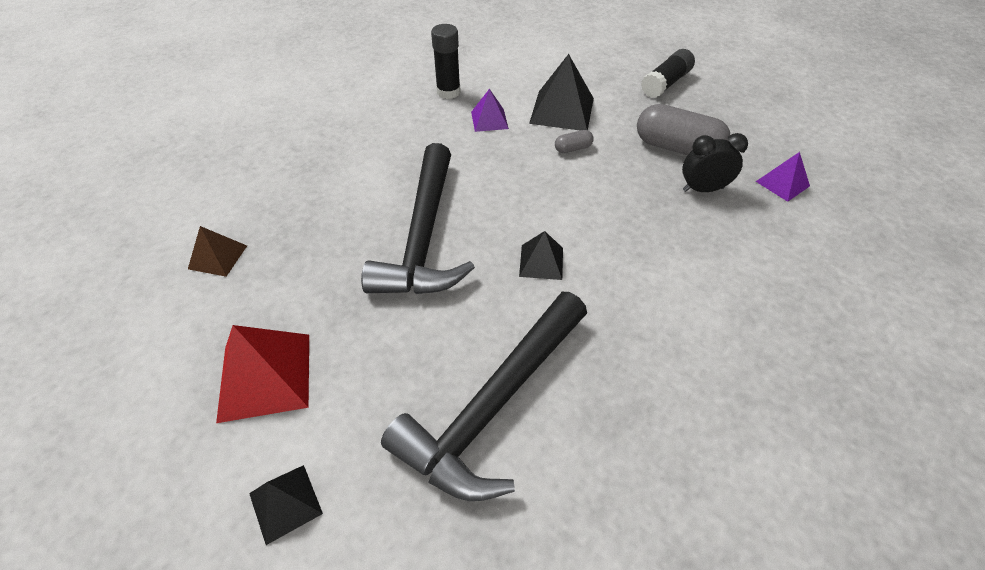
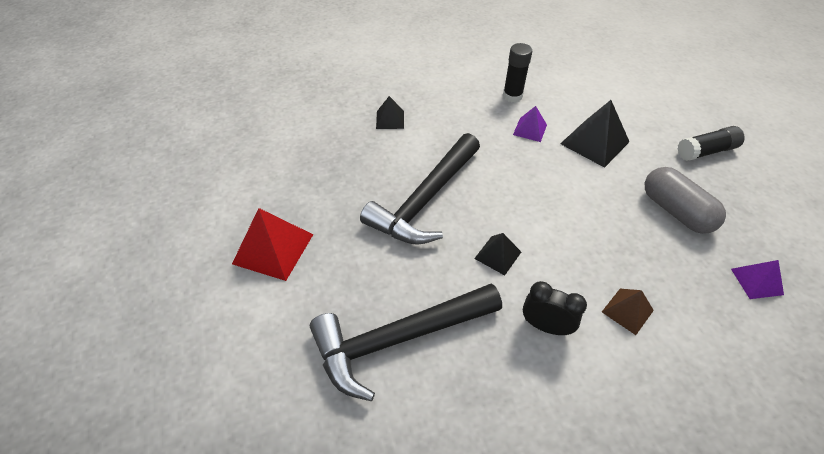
camera: 30 degrees right, 0 degrees up
brown pyramid [188,226,247,277] -> brown pyramid moved to [602,289,654,335]
black pyramid [249,465,323,545] -> black pyramid moved to [376,96,404,129]
grey capsule [555,130,594,153] -> none
black clock [682,133,748,192] -> black clock moved to [523,281,587,335]

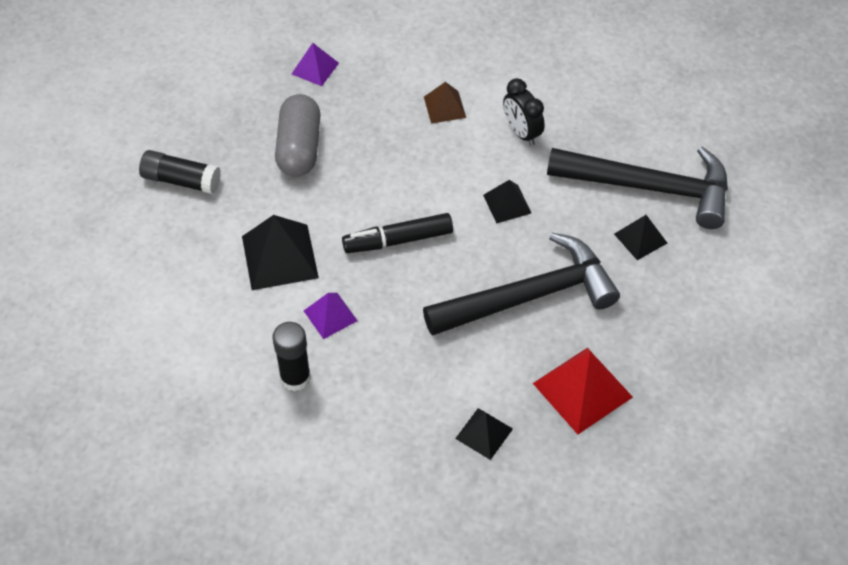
camera: 145 degrees left, 5 degrees up
red pyramid [232,208,313,281] -> red pyramid moved to [533,348,633,434]
none -> black marker [342,213,453,253]
none -> black pyramid [614,215,667,260]

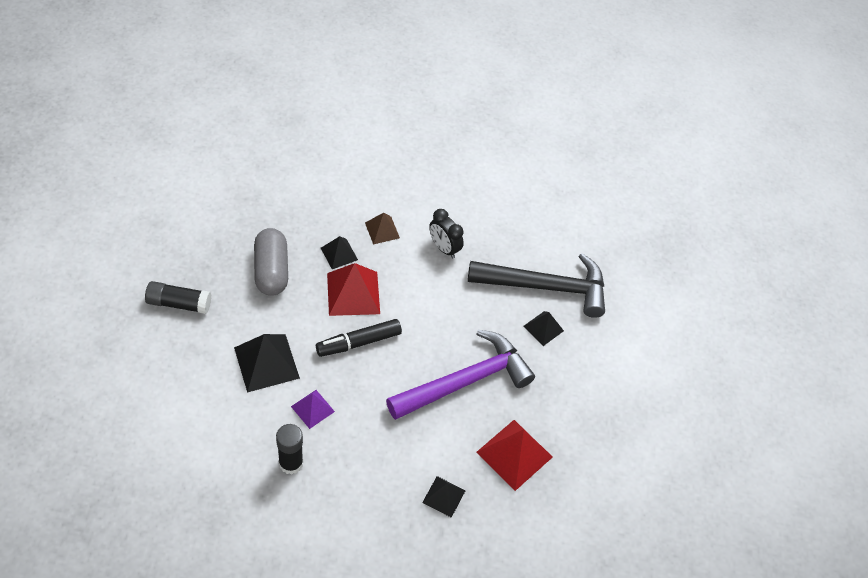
camera: 15 degrees left, 0 degrees up
purple pyramid [292,43,339,86] -> none
black hammer [423,233,620,336] -> purple hammer [386,330,535,420]
black pyramid [483,180,531,223] -> black pyramid moved to [321,236,358,269]
none -> red pyramid [327,263,380,316]

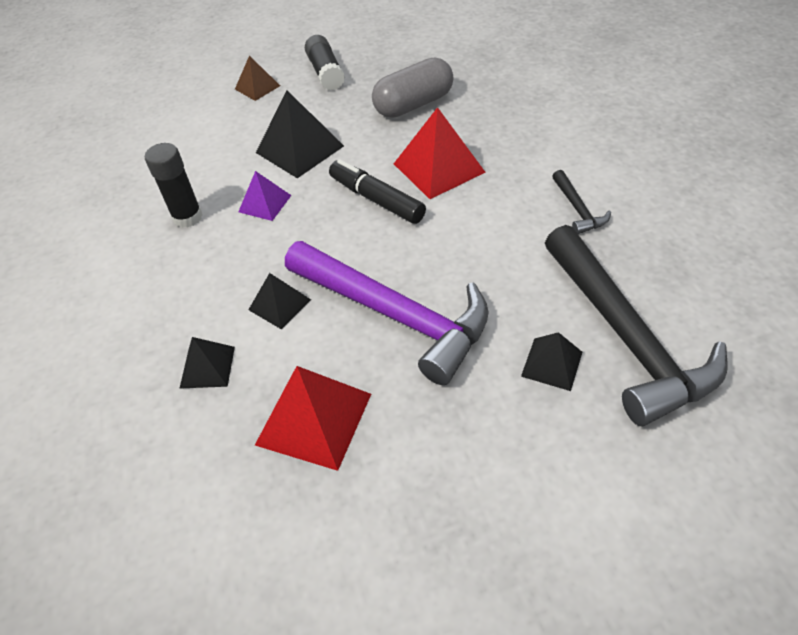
camera: 75 degrees right, 5 degrees down
black pyramid [321,236,358,269] -> black pyramid moved to [248,273,311,329]
brown pyramid [365,213,400,244] -> brown pyramid moved to [235,56,280,101]
black clock [429,209,464,258] -> black hammer [552,170,611,234]

